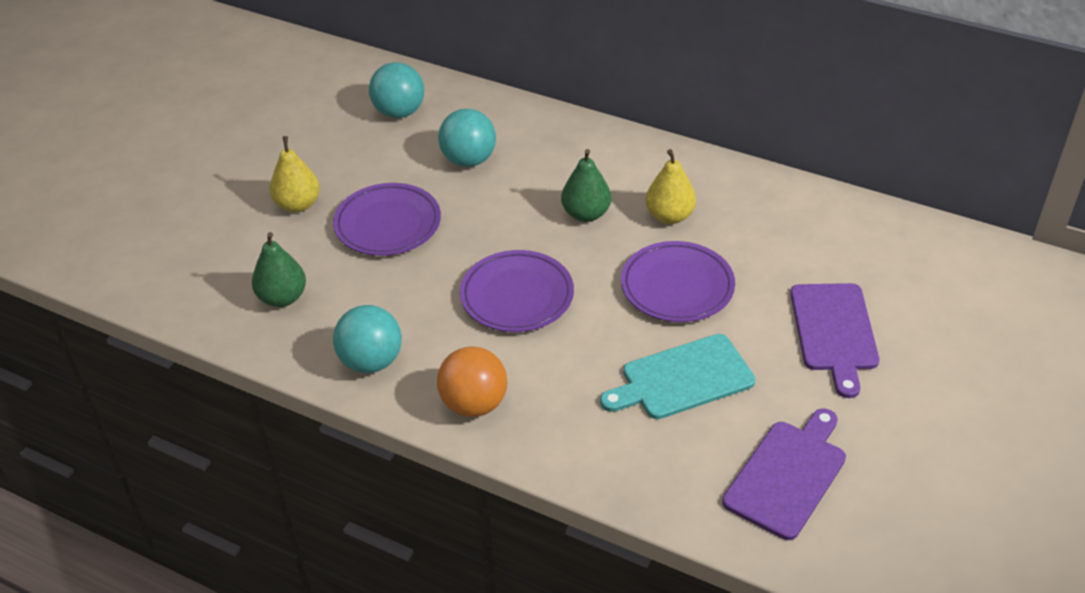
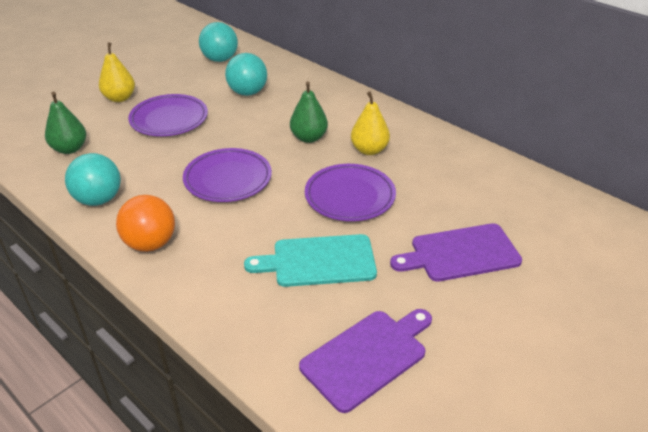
camera: 15 degrees right, 5 degrees down
purple cutting board [790,283,879,398] -> purple cutting board turned 60 degrees clockwise [390,223,522,282]

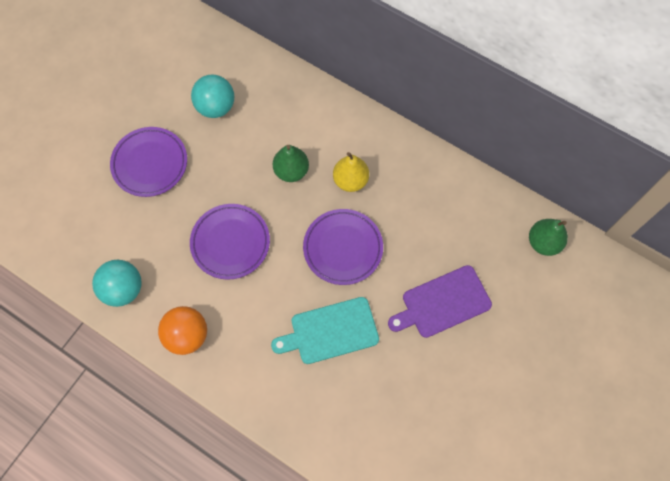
camera: 10 degrees left, 30 degrees up
green pear [45,92,86,154] -> green pear moved to [529,219,568,256]
yellow pear [99,43,135,102] -> none
turquoise ball [199,22,238,62] -> none
purple cutting board [299,309,432,413] -> none

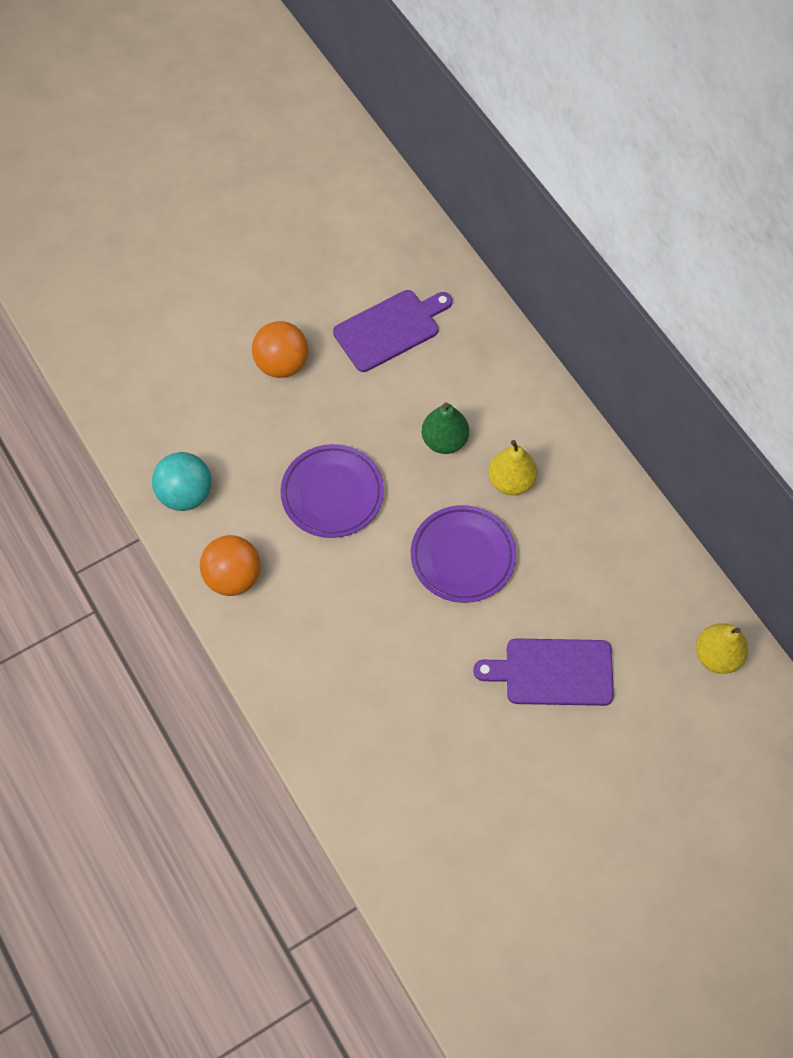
camera: 25 degrees right, 5 degrees down
purple plate [110,127,187,197] -> orange ball [252,321,308,378]
turquoise ball [191,75,234,118] -> purple cutting board [333,290,452,372]
turquoise cutting board [271,297,379,364] -> none
green pear [529,219,568,256] -> yellow pear [696,623,748,674]

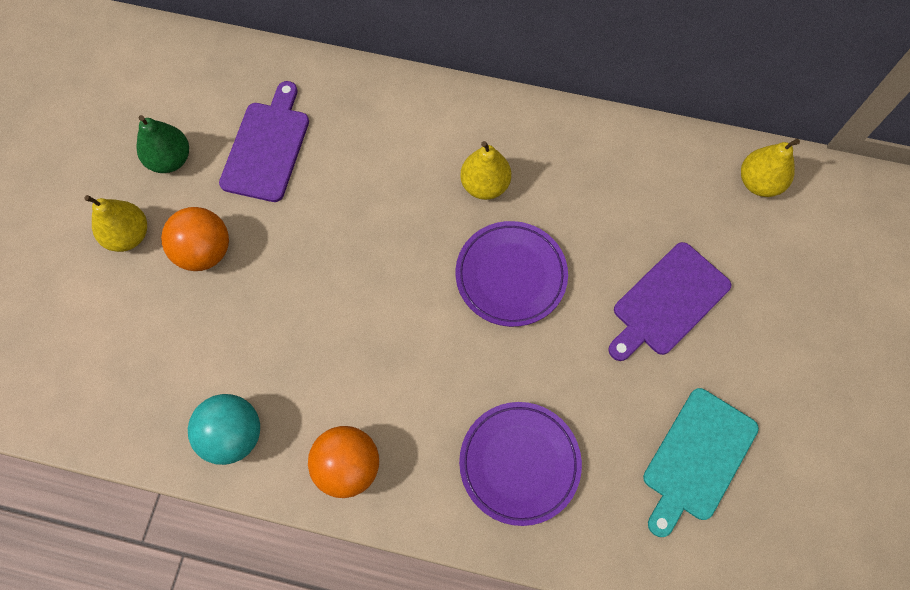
camera: 45 degrees left, 5 degrees up
purple plate [280,444,384,538] -> purple plate moved to [459,402,582,526]
green pear [422,402,469,454] -> green pear moved to [136,115,189,173]
none -> yellow pear [84,195,147,252]
none -> turquoise cutting board [643,388,759,537]

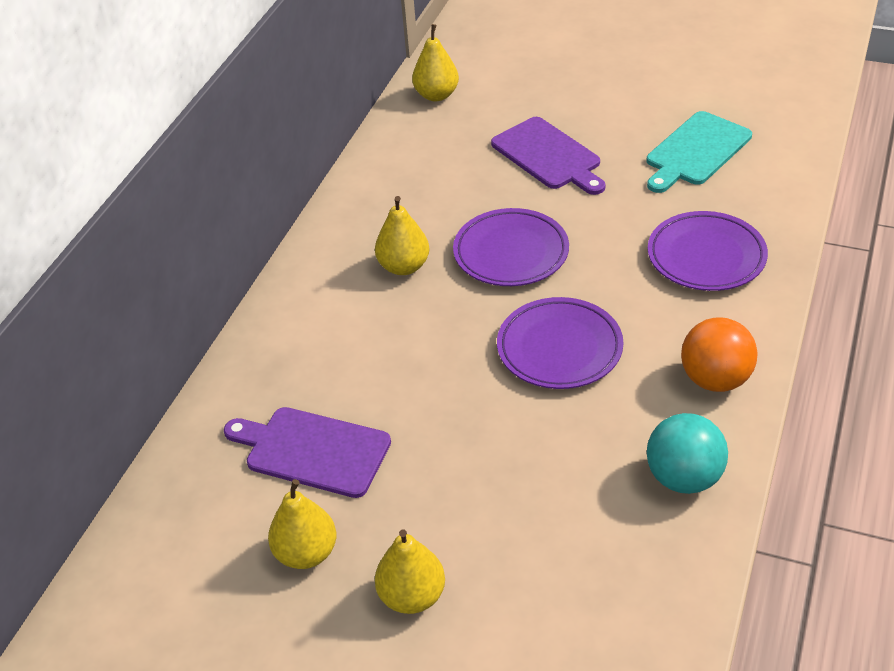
camera: 80 degrees left, 25 degrees down
green pear [136,115,189,173] -> yellow pear [268,479,336,569]
orange ball [161,207,229,271] -> none
turquoise cutting board [643,388,759,537] -> turquoise cutting board turned 90 degrees clockwise [647,111,752,193]
none -> purple plate [497,297,624,389]

